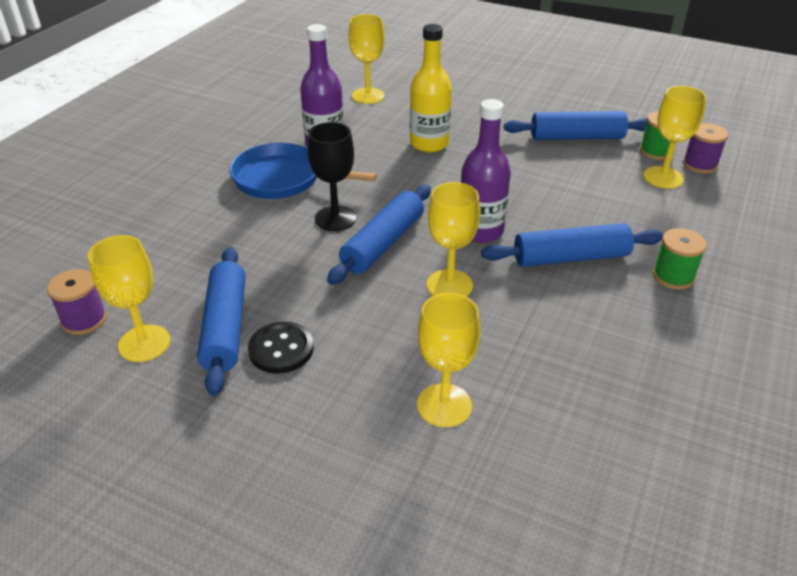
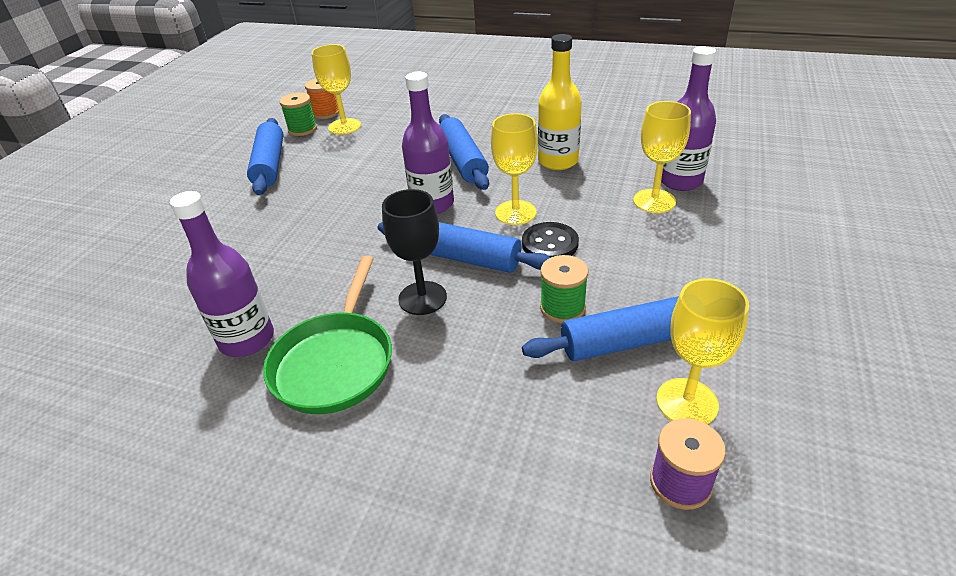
camera: 95 degrees left, 0 degrees up
blue pan [229,143,377,199] -> green pan [263,256,392,414]
black button [248,322,313,374] -> black button moved to [522,222,579,257]
yellow goblet [349,14,385,104] -> none
yellow bottle [410,24,452,152] -> yellow bottle moved to [538,34,582,170]
green spool [653,228,707,289] -> green spool moved to [540,255,589,323]
purple spool [683,123,728,174] -> orange spool [305,78,339,119]
none -> purple bottle [661,46,716,191]

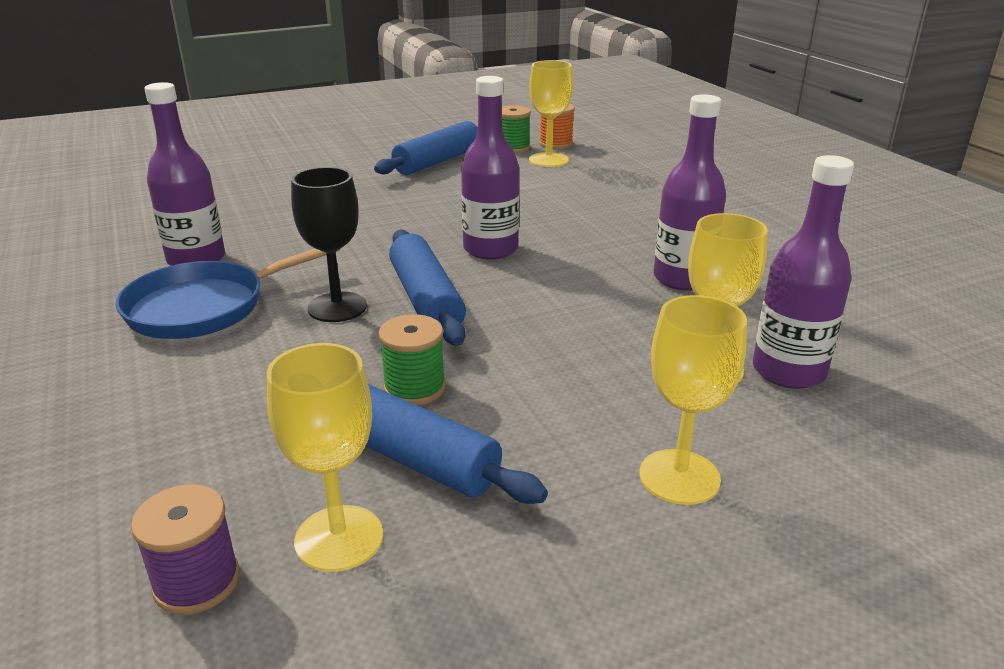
camera: 45 degrees right, 10 degrees down
green pan [263,256,392,414] -> blue pan [115,248,340,339]
blue rolling pin [439,114,489,190] -> none
yellow goblet [491,113,538,225] -> yellow goblet moved to [639,295,747,505]
black button [522,222,579,257] -> none
yellow bottle [538,34,582,170] -> purple bottle [653,94,726,290]

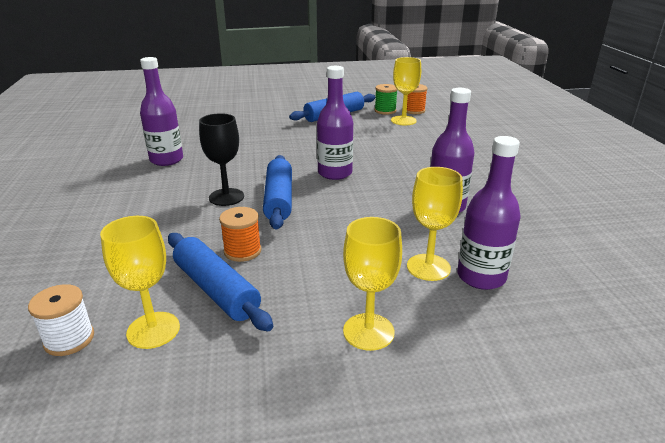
camera: 15 degrees right, 0 degrees up
blue pan [115,248,340,339] -> none
purple spool [131,484,240,615] -> white spool [28,284,94,356]
green spool [379,314,445,405] -> orange spool [219,207,261,262]

